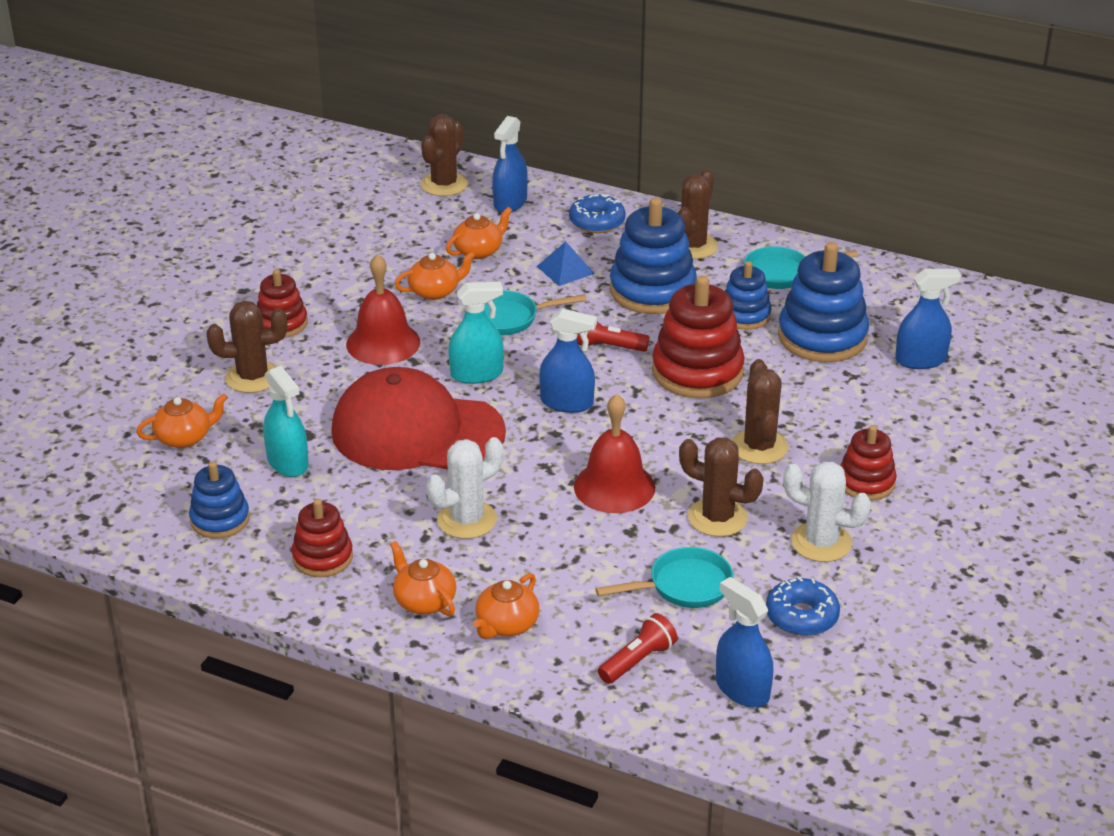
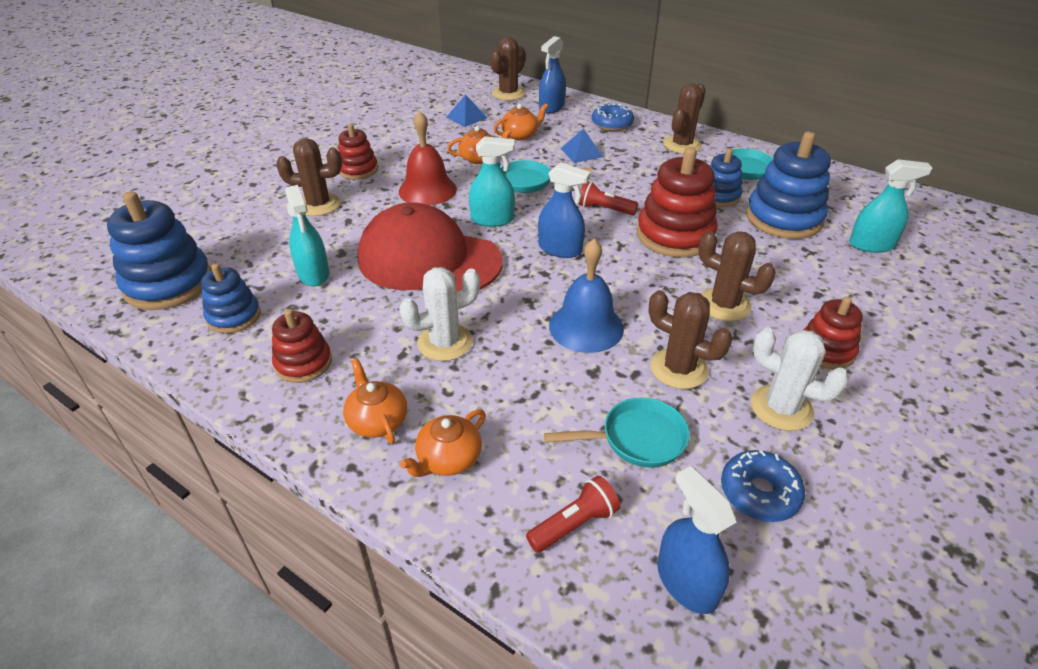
camera: 10 degrees right, 5 degrees up
orange teapot [136,394,228,448] -> none
red bell [574,394,655,513] -> blue bell [549,238,624,353]
blue stacking toy [610,197,697,314] -> blue stacking toy moved to [107,191,211,310]
brown cactus [732,359,788,464] -> brown cactus turned 60 degrees counterclockwise [698,231,776,321]
blue spray bottle [895,269,961,369] -> turquoise spray bottle [849,159,932,253]
none -> blue pyramid [446,94,487,127]

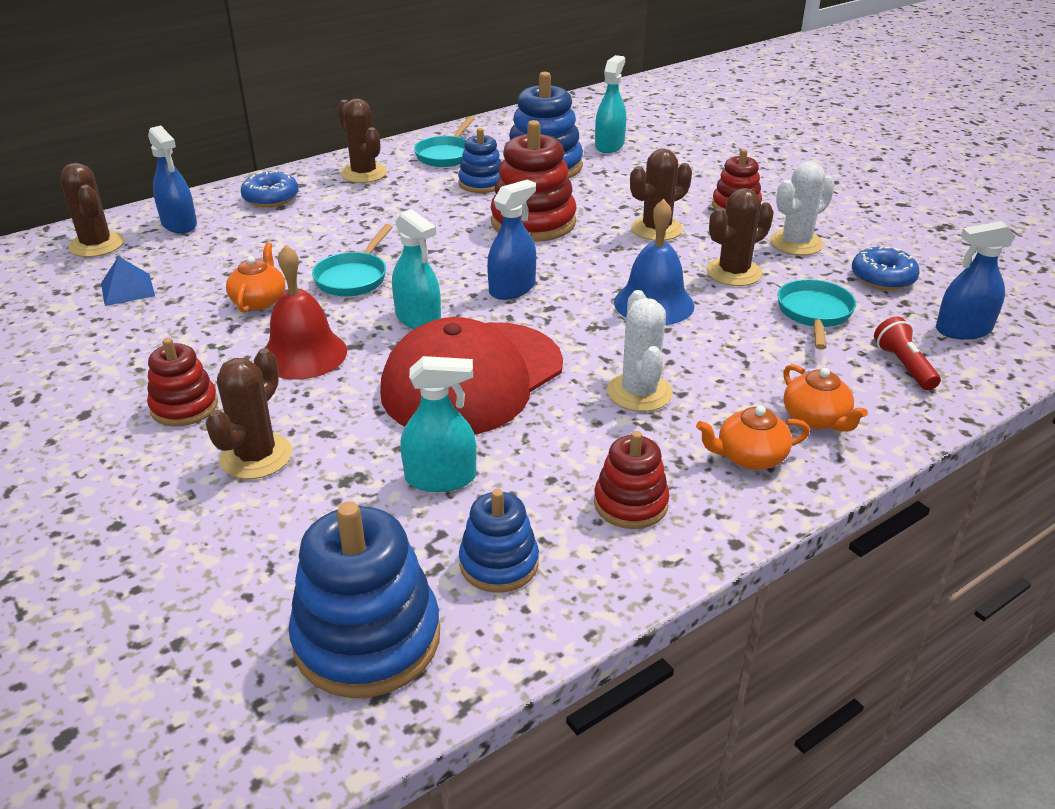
camera: 70 degrees left, 5 degrees down
turquoise spray bottle [469,136,515,227] -> turquoise spray bottle turned 120 degrees clockwise [392,209,441,329]
orange teapot [494,103,548,140] -> none
blue pyramid [560,128,603,163] -> none
red flashlight [578,182,638,215] -> none

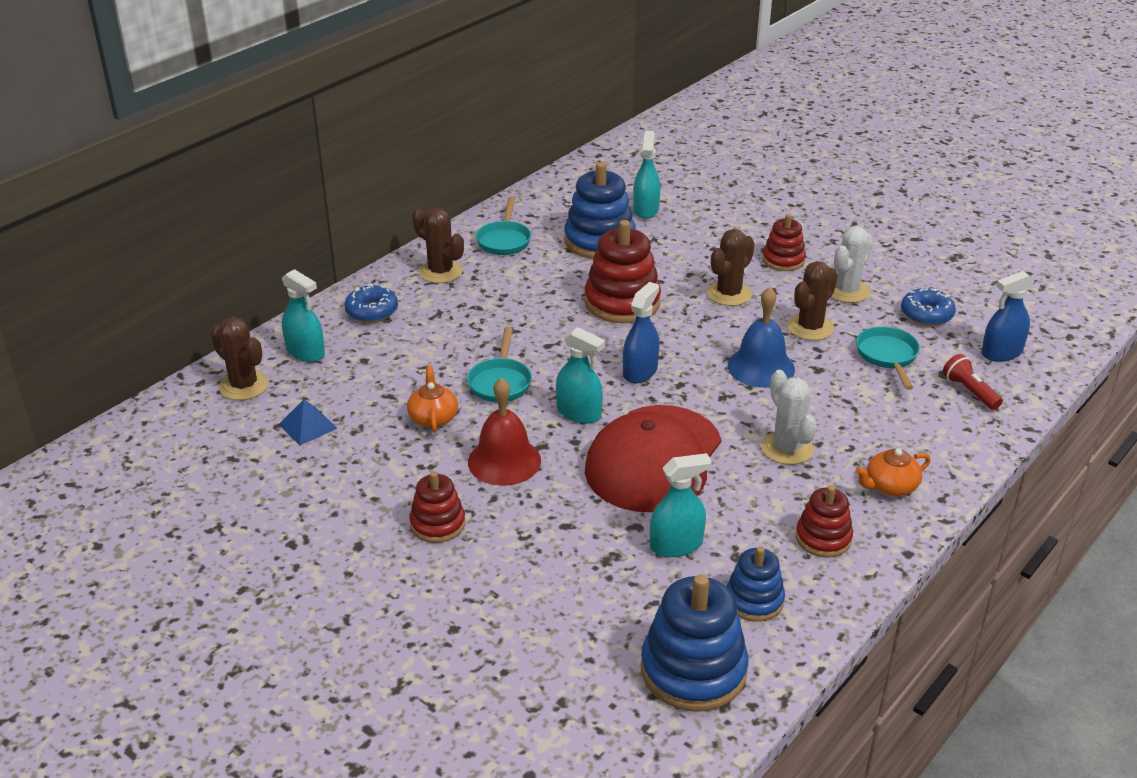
camera: 15 degrees left, 0 degrees up
blue spray bottle [148,125,197,233] -> turquoise spray bottle [282,269,325,362]
brown cactus [205,348,292,479] -> none
blue stacking toy [458,128,502,193] -> none
orange teapot [783,364,868,432] -> none

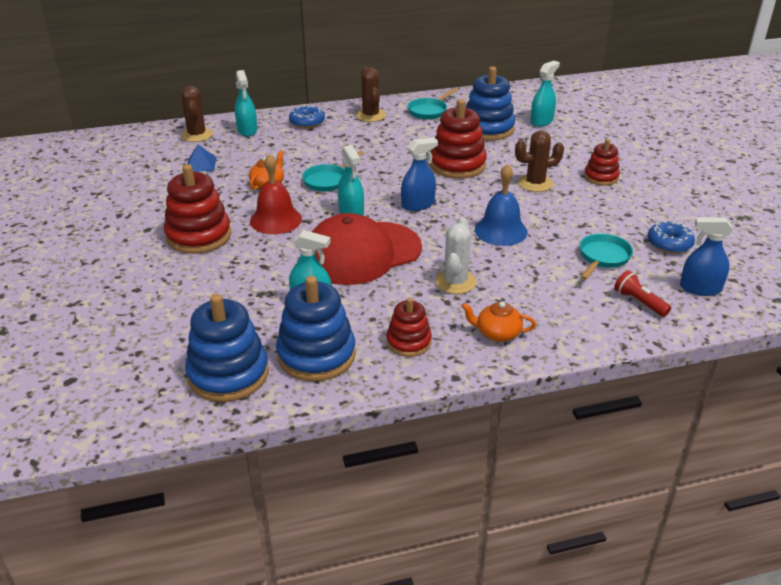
camera: 35 degrees right, 0 degrees up
red stacking toy [409,471,465,543] -> red stacking toy [164,164,231,254], size x1.71
blue stacking toy [727,546,785,622] -> blue stacking toy [276,276,356,382], size x1.71
brown cactus [787,261,838,341] -> none
white cactus [831,226,873,303] -> none
red flashlight [943,354,1003,410] -> red flashlight turned 45 degrees counterclockwise [614,270,671,317]

